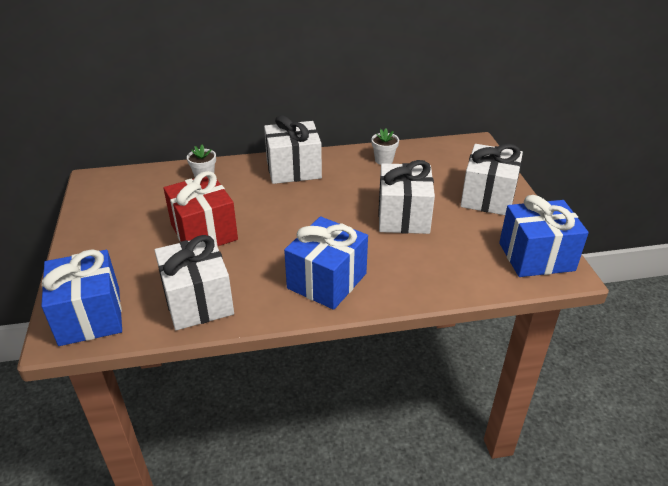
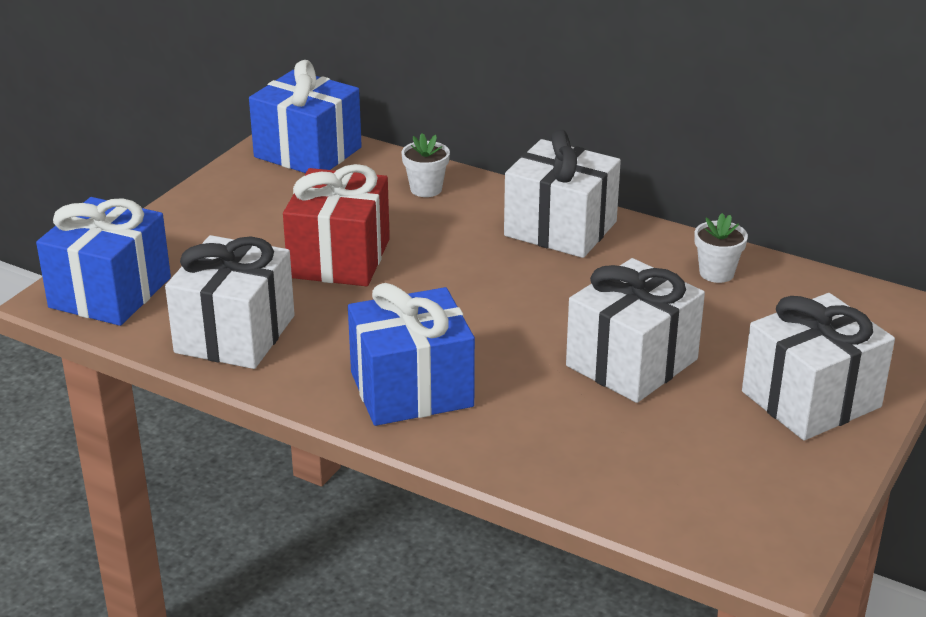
camera: 40 degrees right, 5 degrees down
blue gift [499,195,589,277] -> blue gift moved to [249,60,362,173]

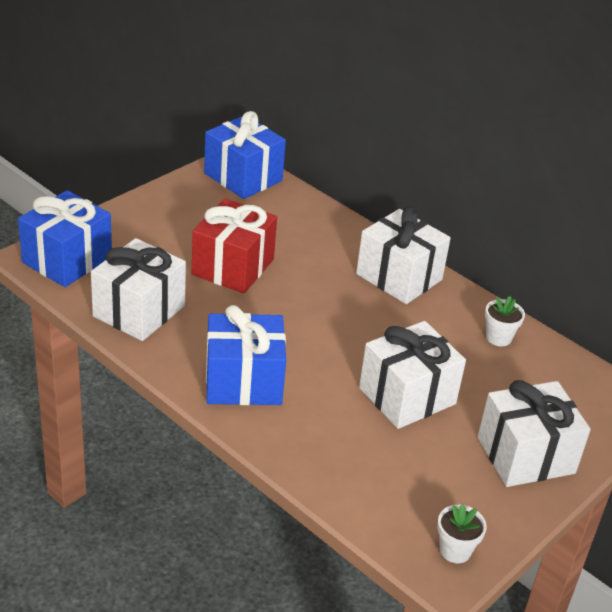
camera: 10 degrees right, 5 degrees up
white flower pot [401,133,450,197] -> white flower pot moved to [437,504,487,563]

